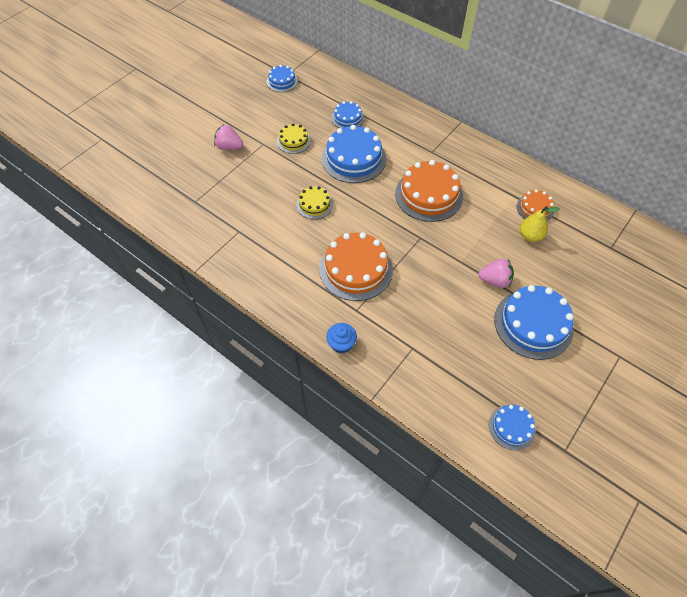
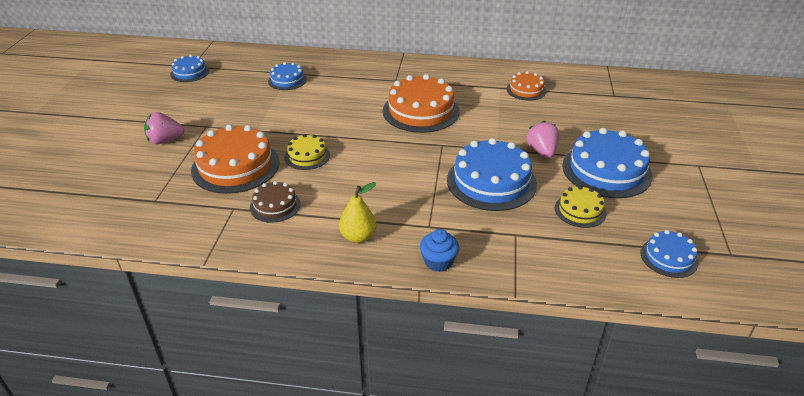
camera: 30 degrees left, 20 degrees down
yellow cake [277,123,311,154] -> yellow cake moved to [555,186,607,228]
orange cake [319,232,393,301] -> orange cake moved to [191,124,279,194]
blue cake [322,125,386,183] -> blue cake moved to [447,138,537,211]
pink strawberry [478,259,514,288] -> pink strawberry turned 75 degrees counterclockwise [526,121,559,158]
yellow pear [520,206,560,242] -> yellow pear moved to [339,182,377,243]
none -> brown cake [250,181,301,223]

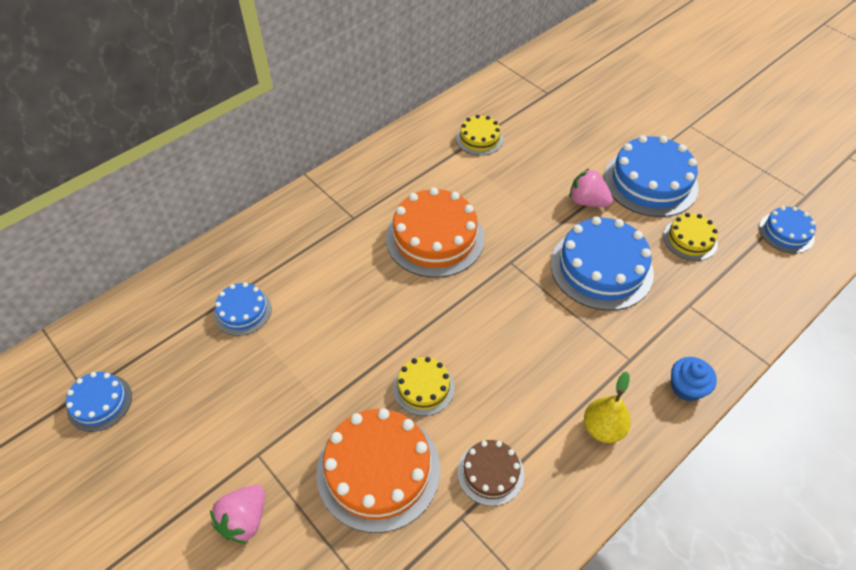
camera: 50 degrees left, 15 degrees up
orange cake [507,71,546,101] -> yellow cake [456,115,503,156]

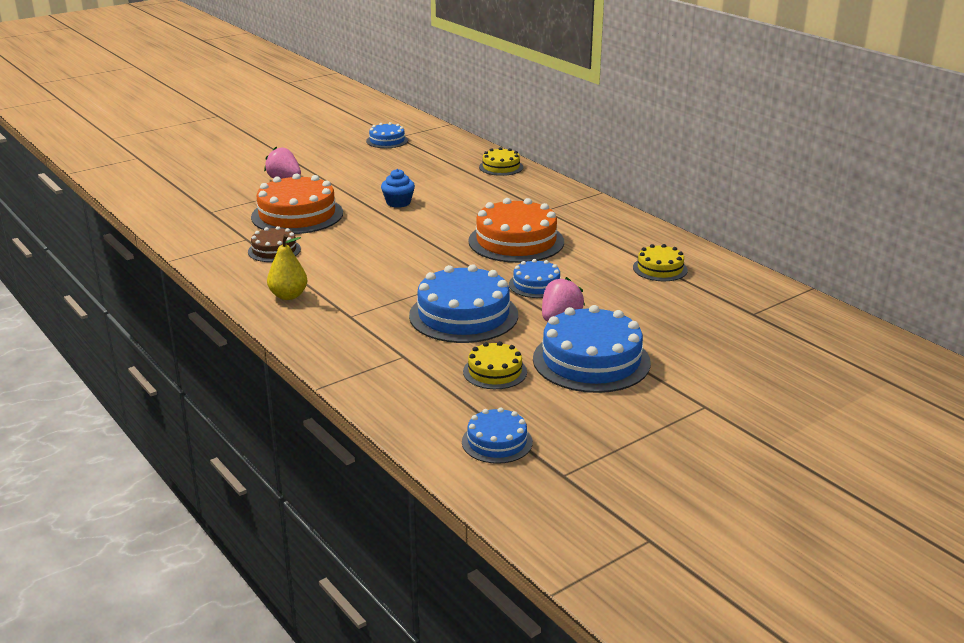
camera: 95 degrees right, 25 degrees down
blue cake [214,282,272,336] -> blue cake moved to [509,259,561,298]
yellow cake [393,357,455,416] -> yellow cake moved to [479,147,523,176]
blue cupcake [671,357,717,402] -> blue cupcake moved to [381,169,415,208]

